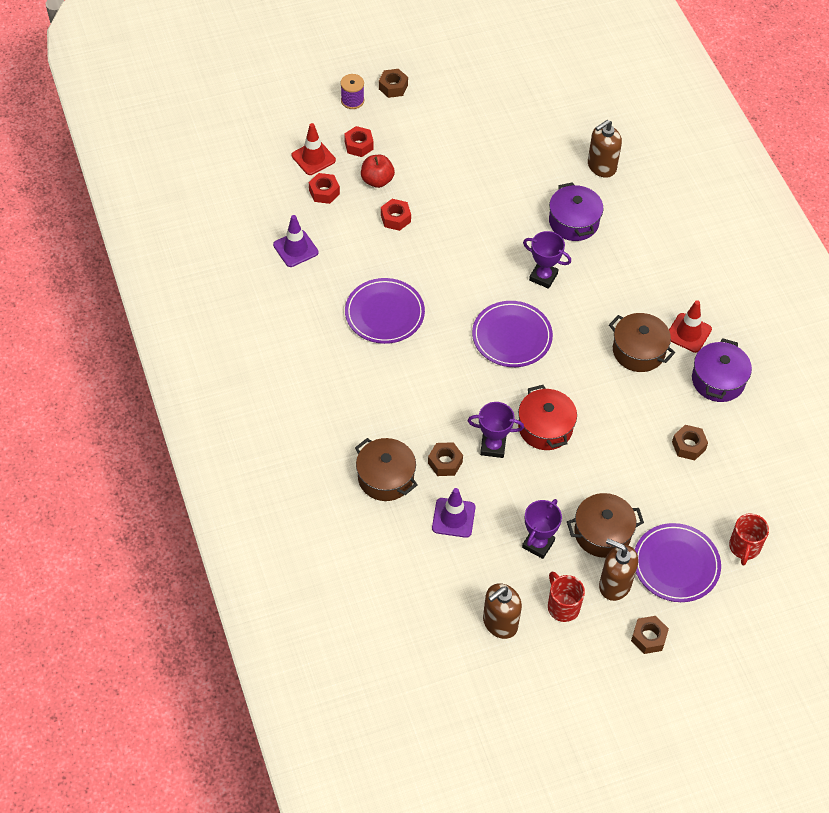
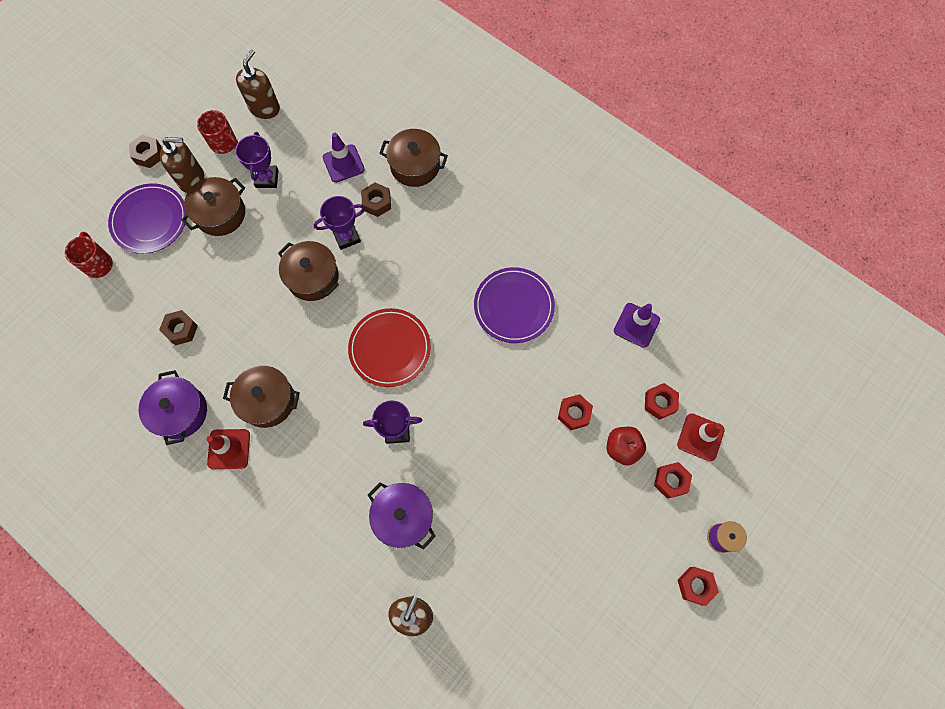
camera: 150 degrees right, 15 degrees up
brown nut [379,69,408,98] -> red nut [678,567,719,606]
purple plate [472,301,553,367] -> red plate [348,308,431,387]
red pot [518,385,577,450] -> brown pot [278,241,339,301]

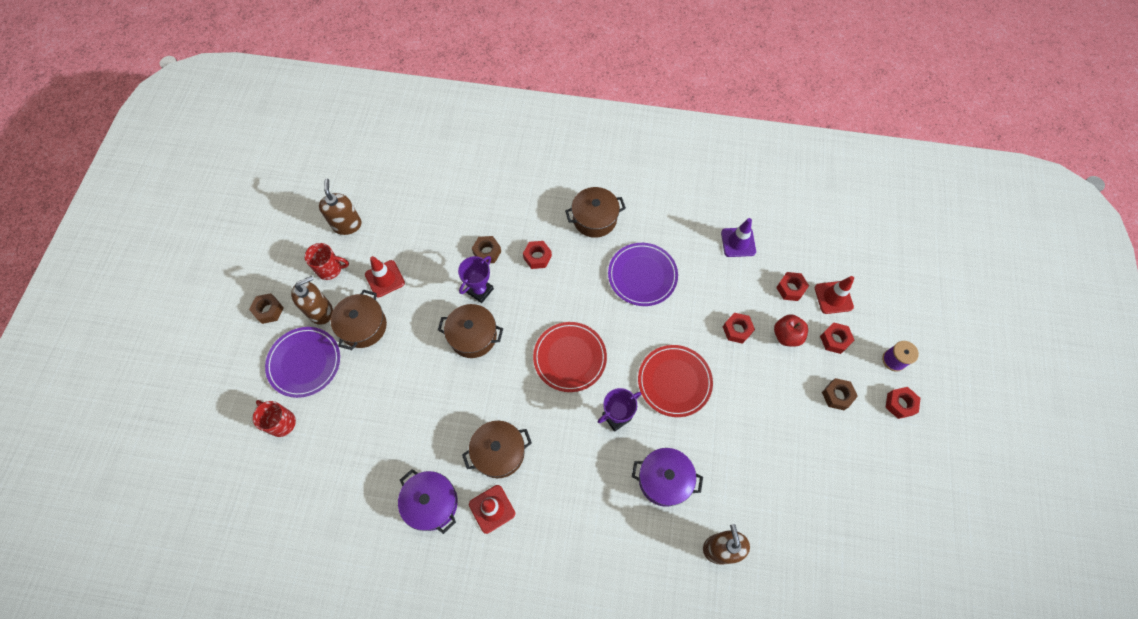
camera: 30 degrees left, 5 degrees down
brown nut [159,310,198,346] -> brown nut moved to [822,378,858,410]
purple trophy [235,132,278,188] -> red traffic cone [365,256,405,298]
purple traffic cone [323,133,365,183] -> none
brown pot [380,129,448,187] -> brown pot moved to [565,187,626,238]
none -> red nut [523,241,552,269]
none -> red plate [638,345,713,417]

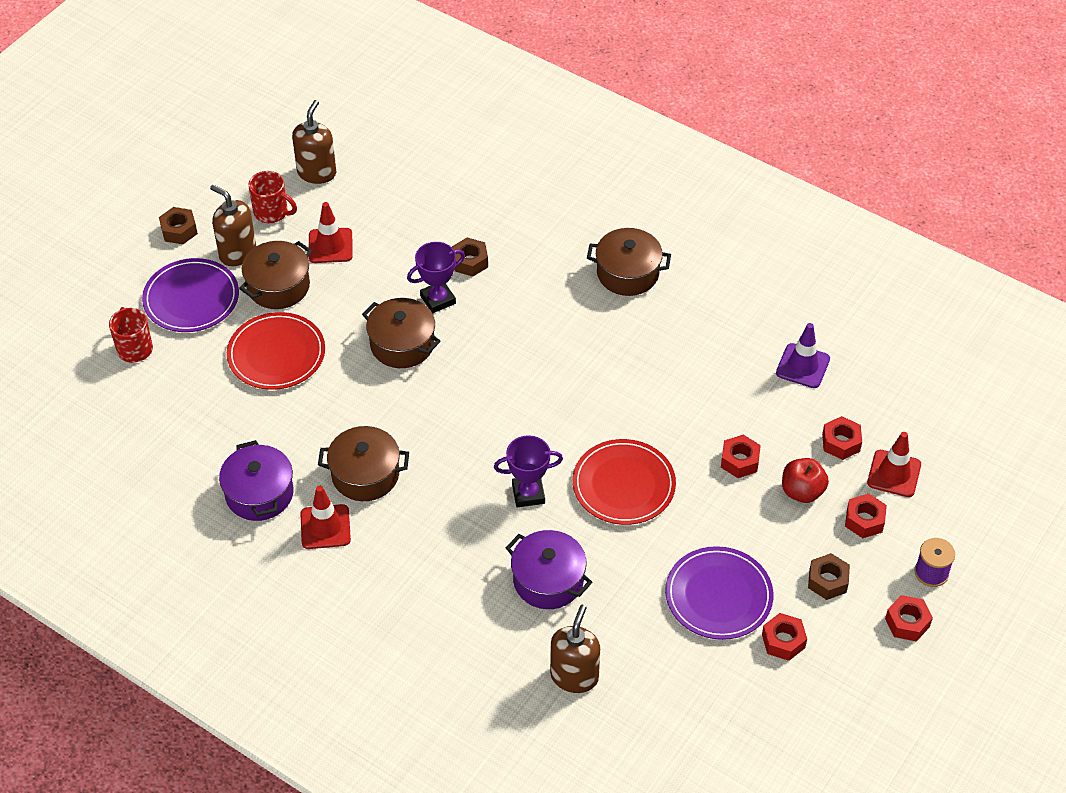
camera: 25 degrees right, 15 degrees down
brown soap dispenser [291,276,333,325] -> brown soap dispenser turned 135 degrees counterclockwise [210,185,256,266]
red nut [523,241,552,269] -> red nut moved to [762,613,807,661]
red plate [533,322,607,392] -> red plate moved to [227,312,325,390]
purple plate [608,243,678,306] -> purple plate moved to [665,546,773,640]

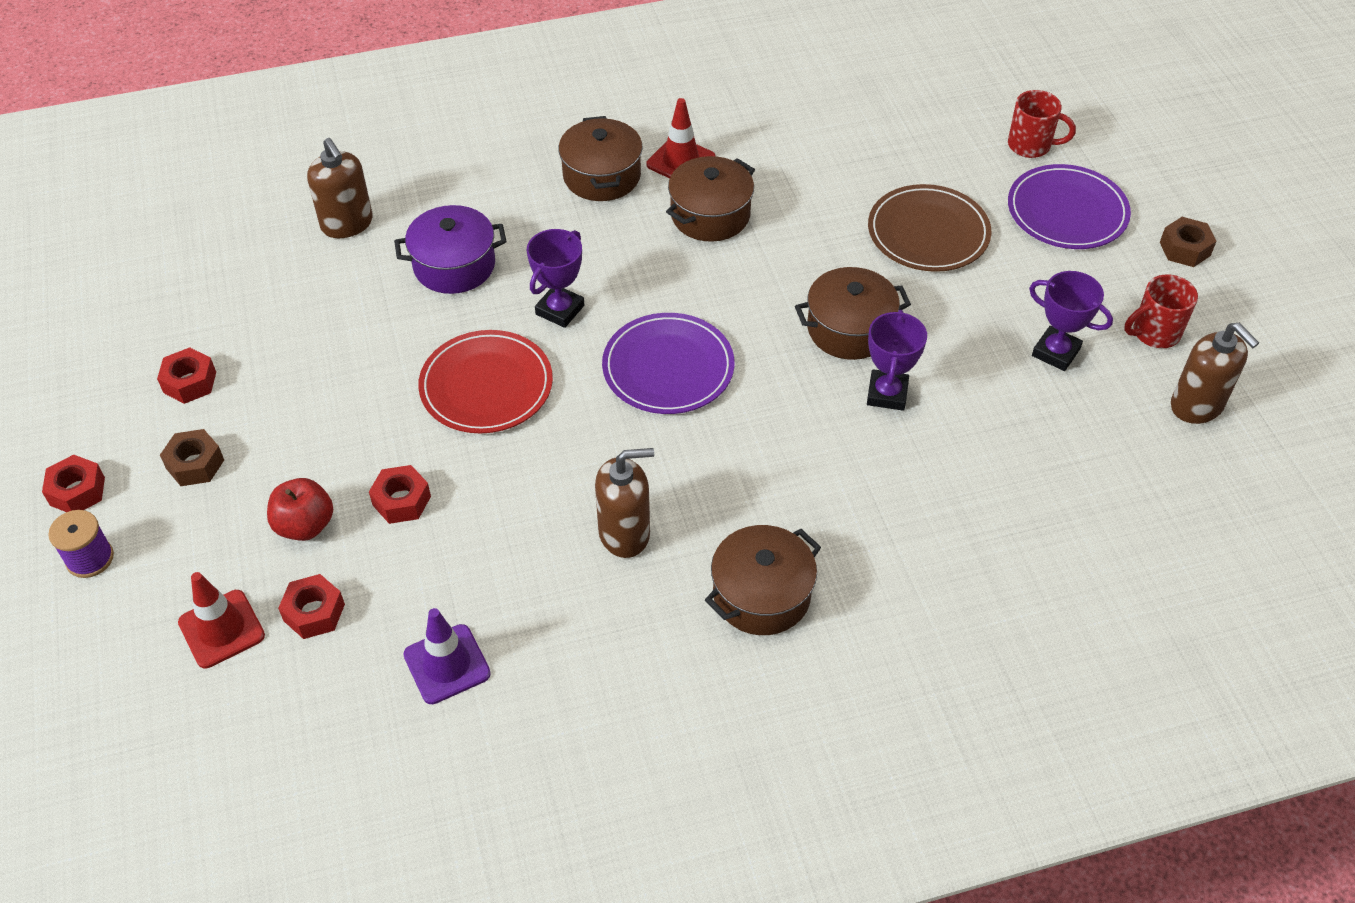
camera: 130 degrees right, 0 degrees up
brown soap dispenser [210,185,256,266] -> brown soap dispenser moved to [595,448,654,558]
purple pot [219,440,294,521] -> none
red plate [227,312,325,390] -> brown plate [868,184,992,272]
brown pot [239,241,312,309] -> brown pot moved to [558,116,643,201]
red traffic cone [309,202,353,263] -> purple trophy [1029,271,1113,371]
brown nut [452,237,488,277] -> none
purple plate [665,546,773,640] -> purple plate moved to [602,313,735,414]
red nut [845,494,887,538] -> none

